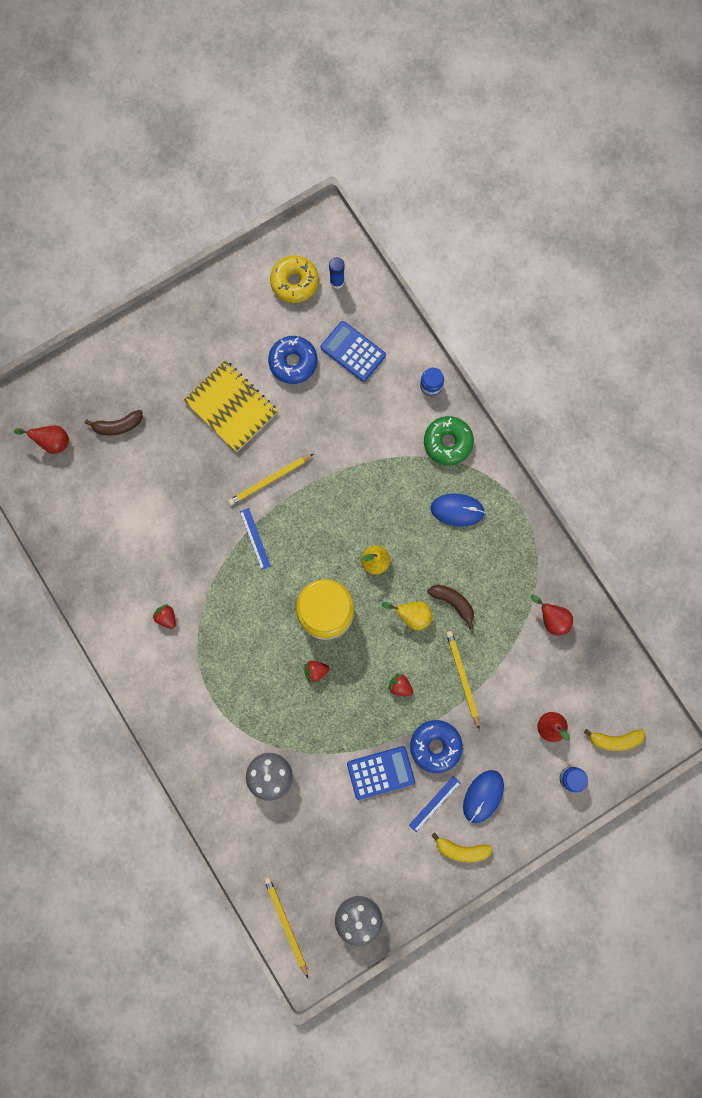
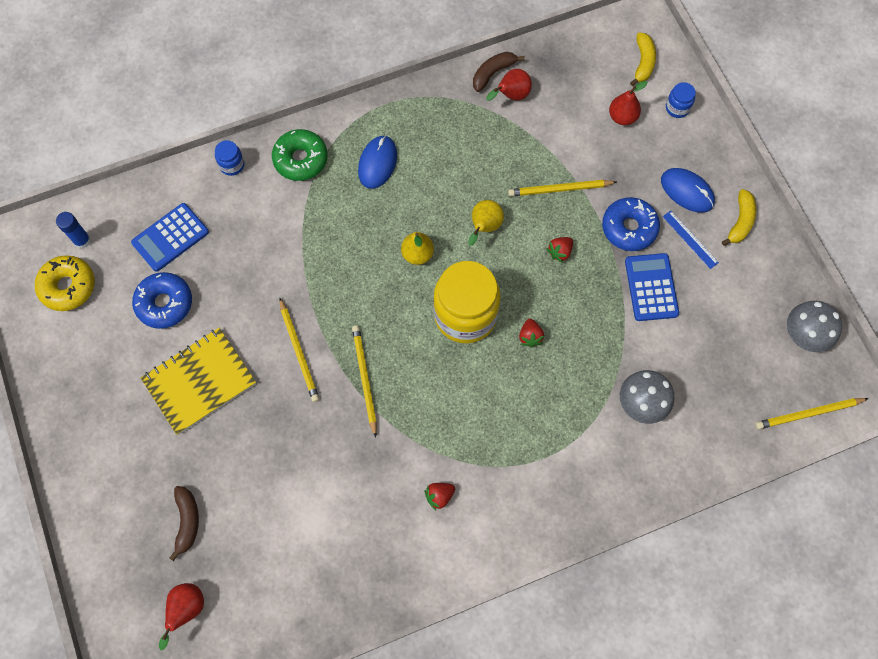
camera: 80 degrees left, 10 degrees down
blue ruler [240,508,271,570] -> yellow pencil [352,325,377,438]
brown banana [427,585,474,630] -> brown banana moved to [473,52,525,92]

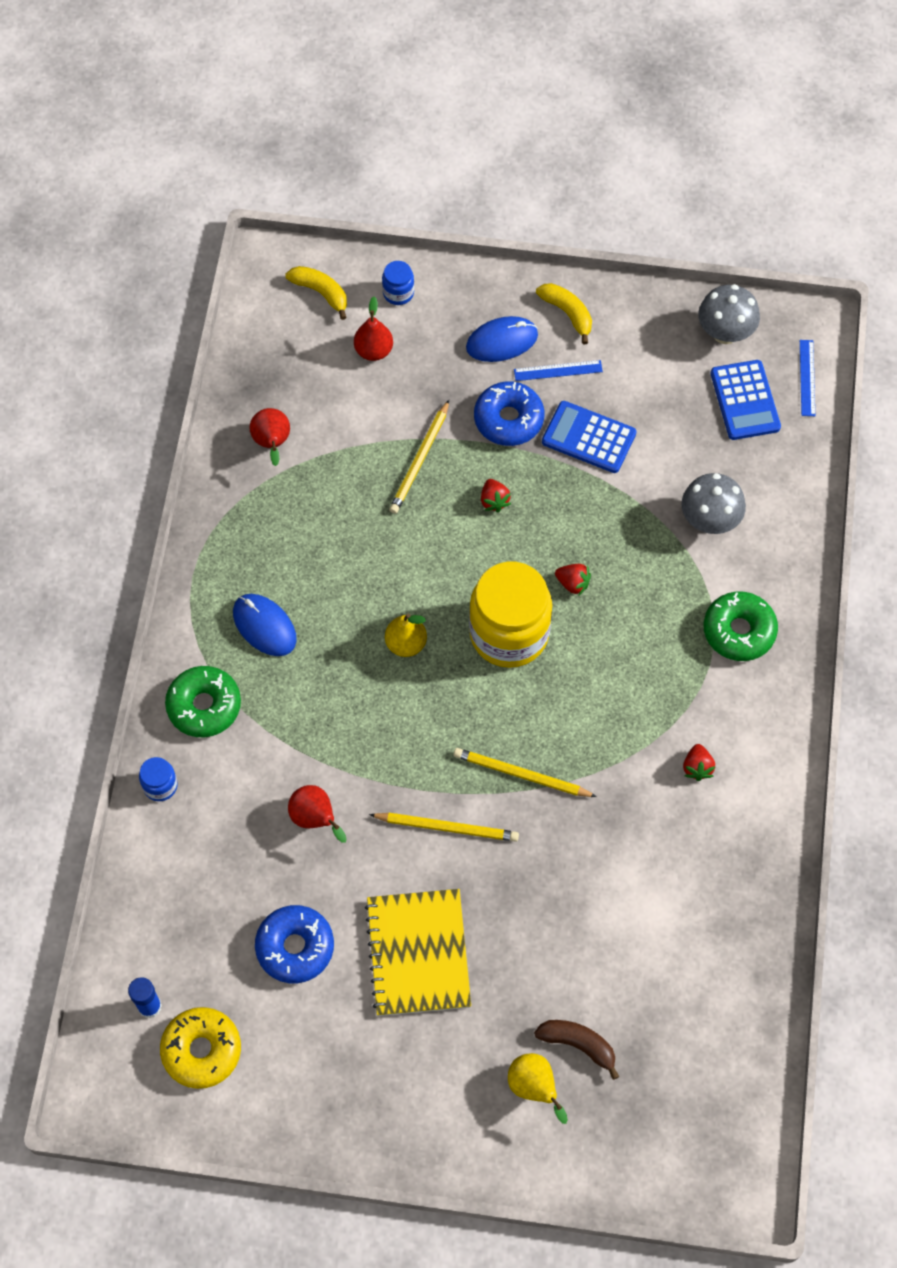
camera: 60 degrees left, 5 degrees down
blue calculator [131,203,209,272] -> blue calculator moved to [710,360,781,440]
red pear [159,583,204,650] -> red pear moved to [288,785,347,843]
yellow pear [468,200,504,246] -> yellow pear moved to [508,1053,568,1124]
brown banana [473,52,525,92] -> none
yellow pencil [755,398,869,429] -> blue ruler [800,340,815,416]
none -> green donut [704,591,778,661]

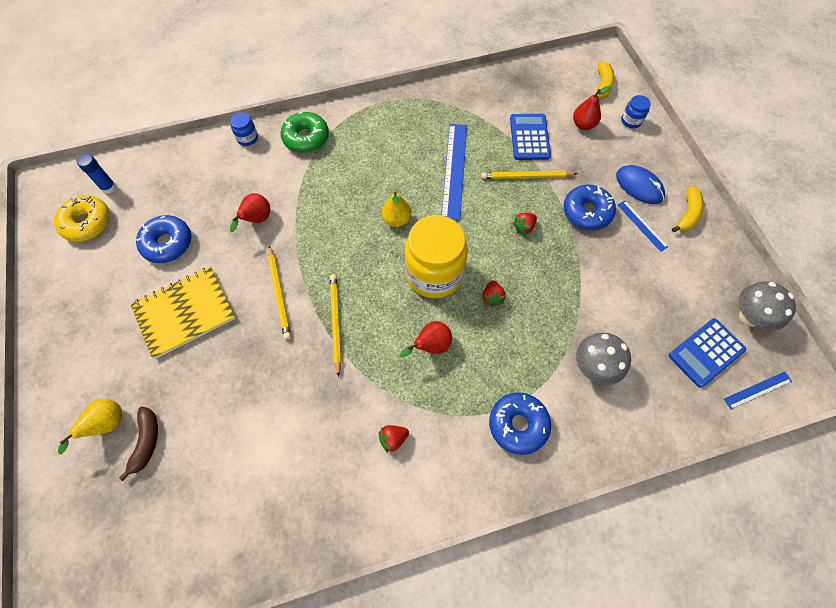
camera: 65 degrees right, 0 degrees up
blue mouse [233,594,297,656] -> none
red pear [249,408,290,466] -> red pear moved to [400,321,452,358]
blue calculator [542,401,637,473] -> blue calculator moved to [510,114,551,160]
green donut [704,591,778,661] -> blue donut [489,392,551,455]
none -> blue ruler [441,124,467,221]

